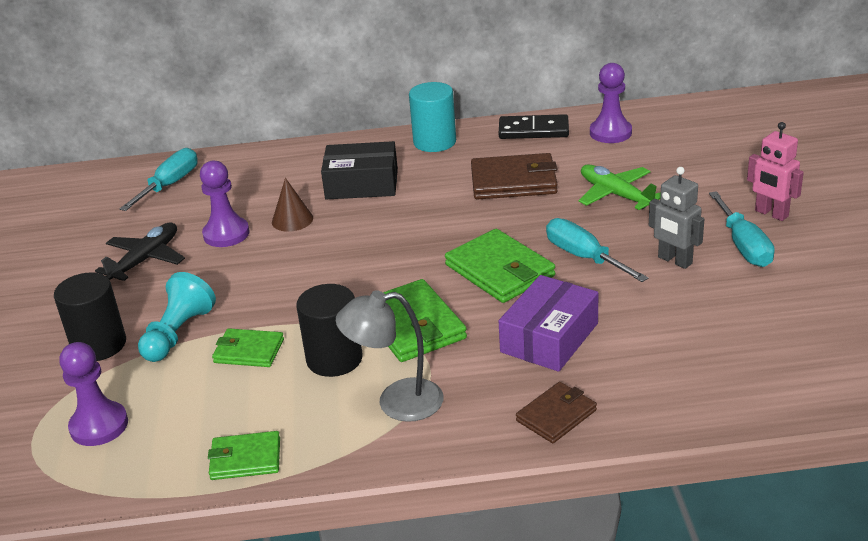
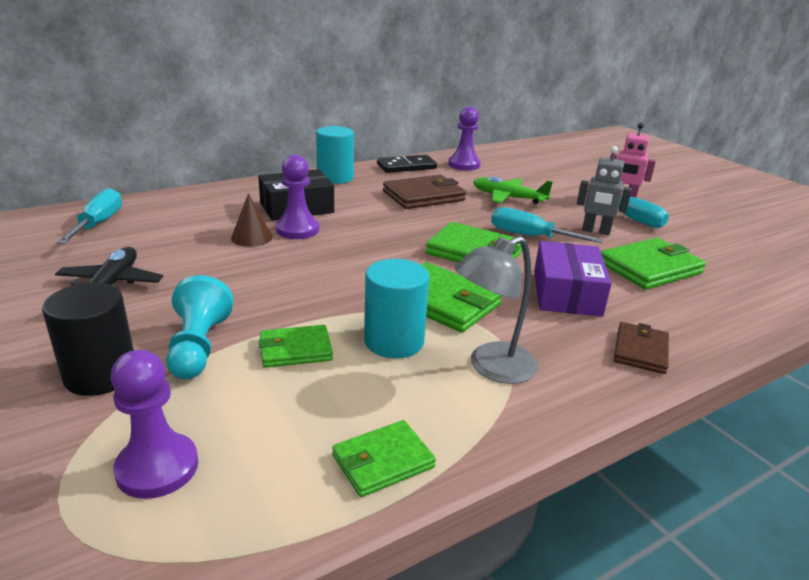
camera: 30 degrees left, 5 degrees down
purple pawn [200,160,250,247] -> purple pawn moved to [276,155,319,239]
black cylinder [296,284,363,377] -> turquoise cylinder [364,259,429,358]
none -> green wallet [601,238,706,289]

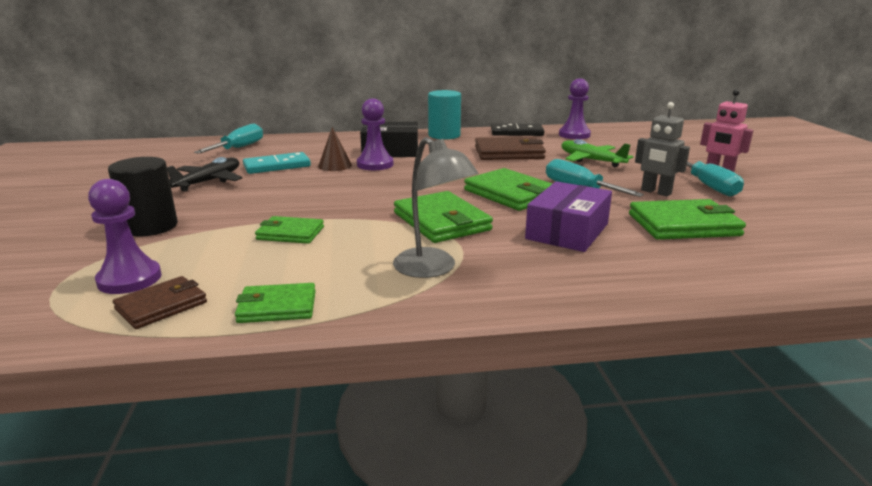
camera: 25 degrees right, 5 degrees down
turquoise pawn [166,275,234,380] -> none
turquoise cylinder [364,259,429,358] -> none
grey lamp [455,236,538,384] -> grey lamp turned 120 degrees counterclockwise [393,137,479,278]
brown wallet [614,322,669,374] -> brown wallet moved to [113,276,207,329]
none -> turquoise domino [243,152,311,174]

